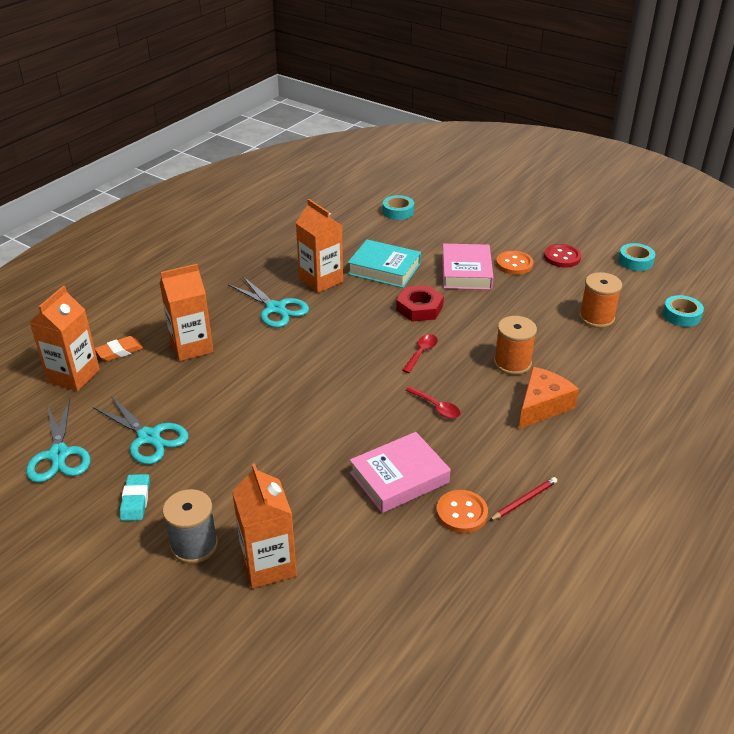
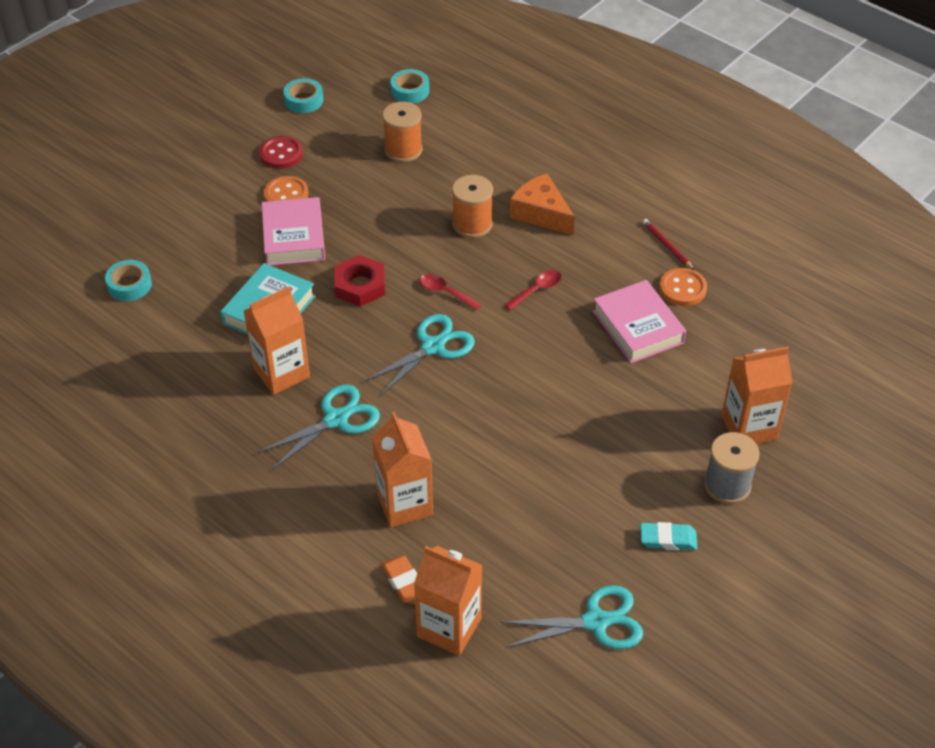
camera: 85 degrees left, 10 degrees up
turquoise scissors [93,395,188,464] -> turquoise scissors moved to [364,314,475,396]
pink book [442,244,494,290] -> pink book turned 75 degrees clockwise [262,197,325,266]

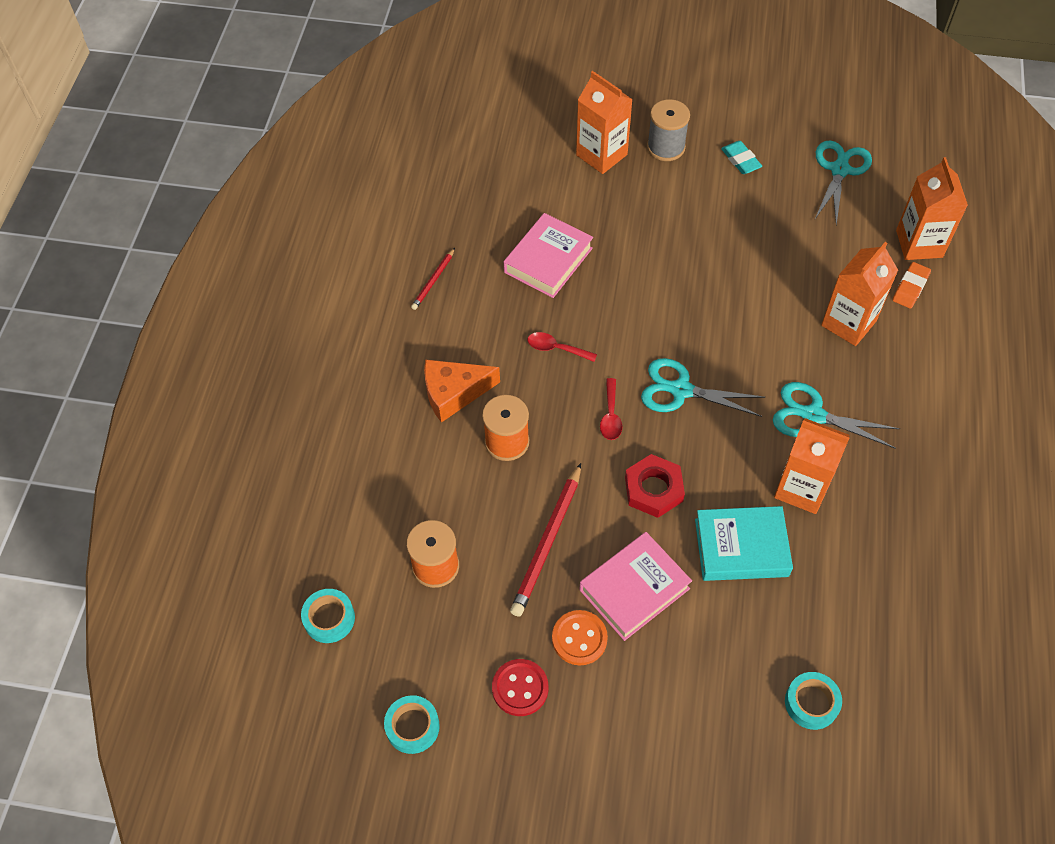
camera: 120 degrees left, 10 degrees up
turquoise scissors [500,585,643,649] -> turquoise scissors turned 60 degrees clockwise [815,140,872,225]
orange cheese [510,174,575,235] -> orange cheese turned 60 degrees clockwise [424,359,500,423]
orange button [659,268,707,306] -> none
none -> red pencil [510,463,581,617]

